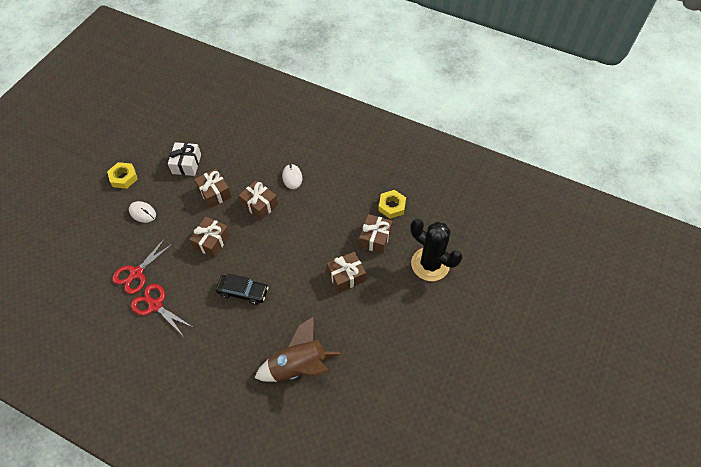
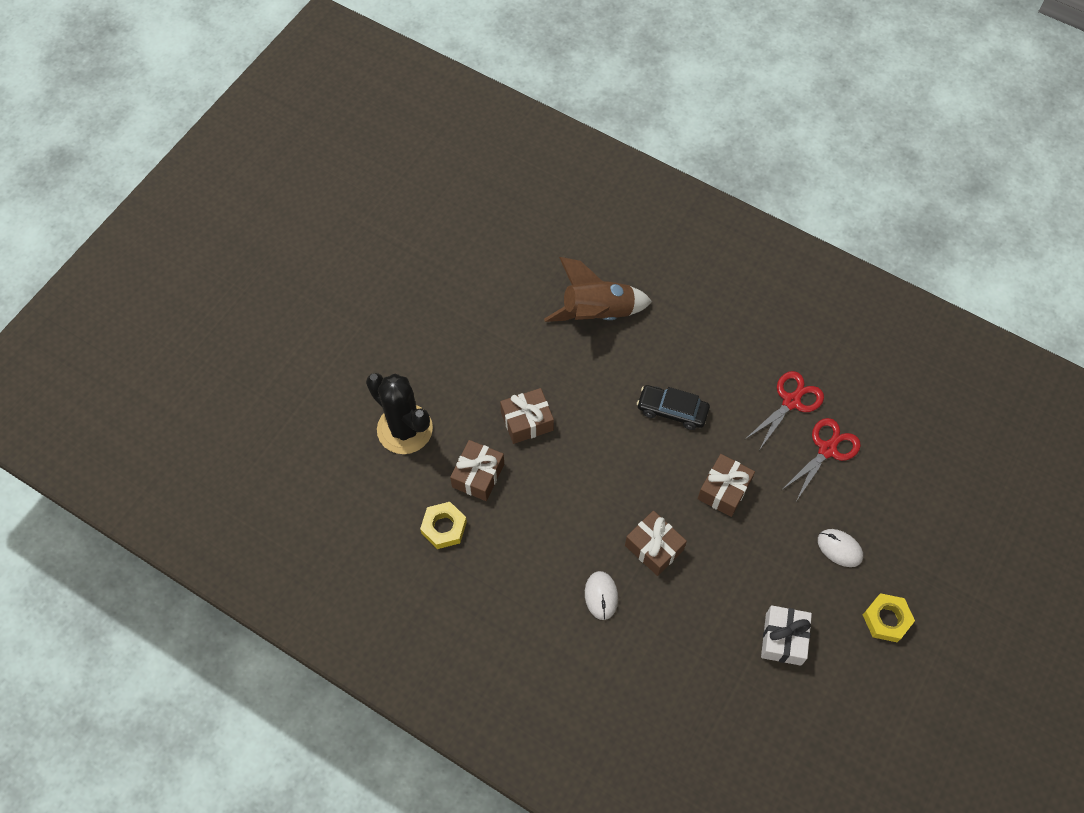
camera: 175 degrees left, 5 degrees up
red scissors [131,284,194,337] -> red scissors turned 90 degrees counterclockwise [746,371,824,450]
brown gift [194,169,232,208] -> none

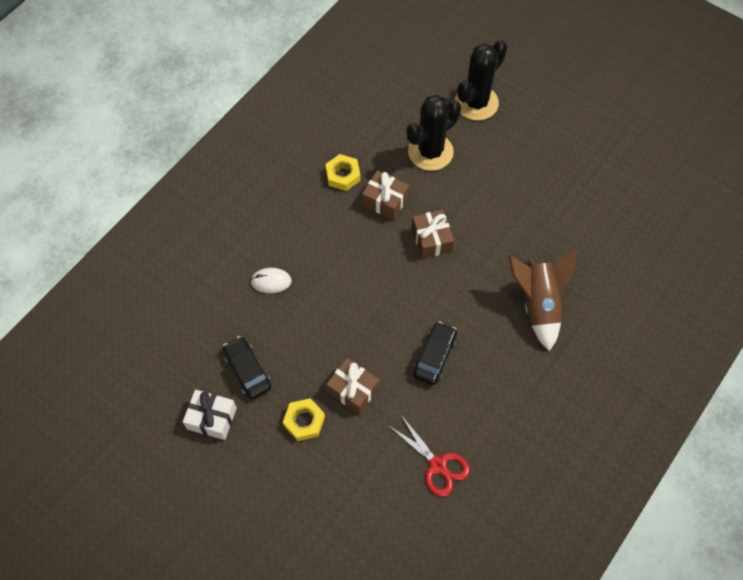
camera: 95 degrees right, 0 degrees up
brown gift [625,511,687,576] -> none
red scissors [783,418,861,500] -> none
white mouse [818,529,863,567] -> none
yellow nut [863,593,915,642] -> yellow nut moved to [283,398,325,441]
none -> black car [223,336,271,399]
none -> black cactus [455,40,507,121]

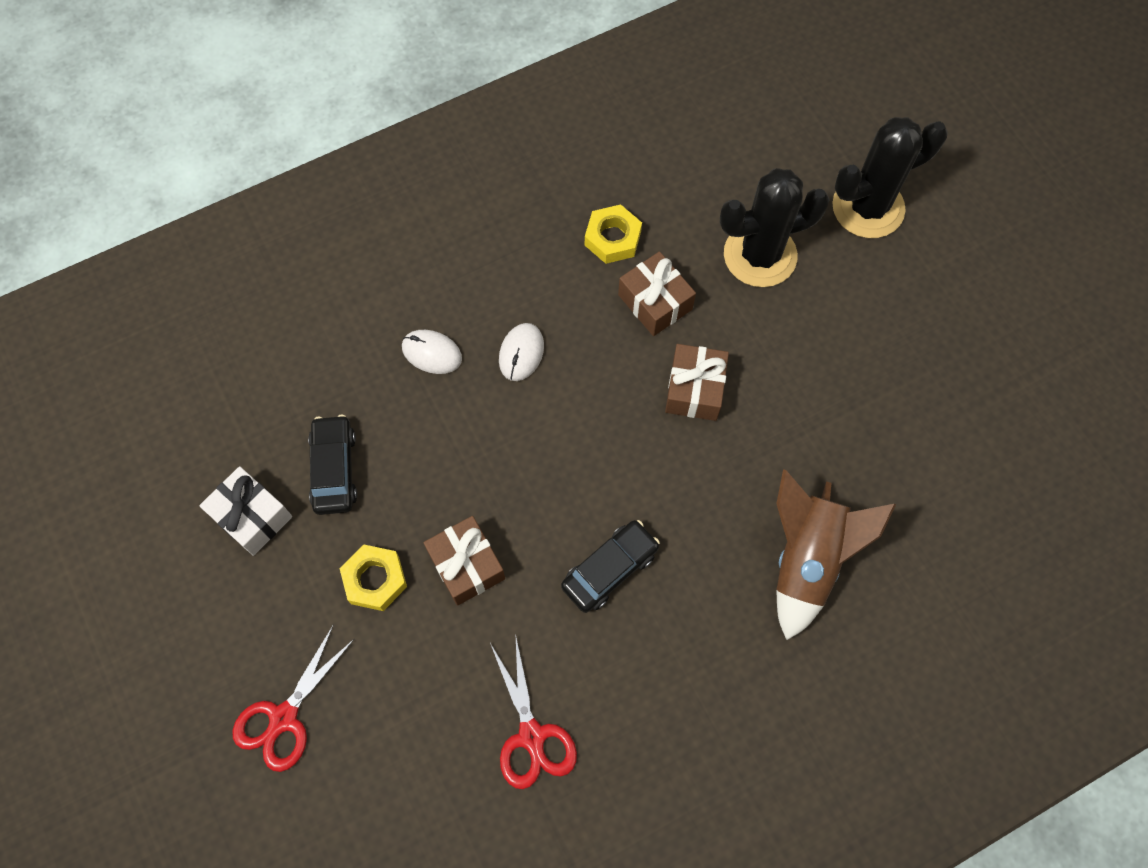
camera: 25 degrees right, 5 degrees up
none -> red scissors [232,624,355,772]
none -> white mouse [499,323,544,381]

